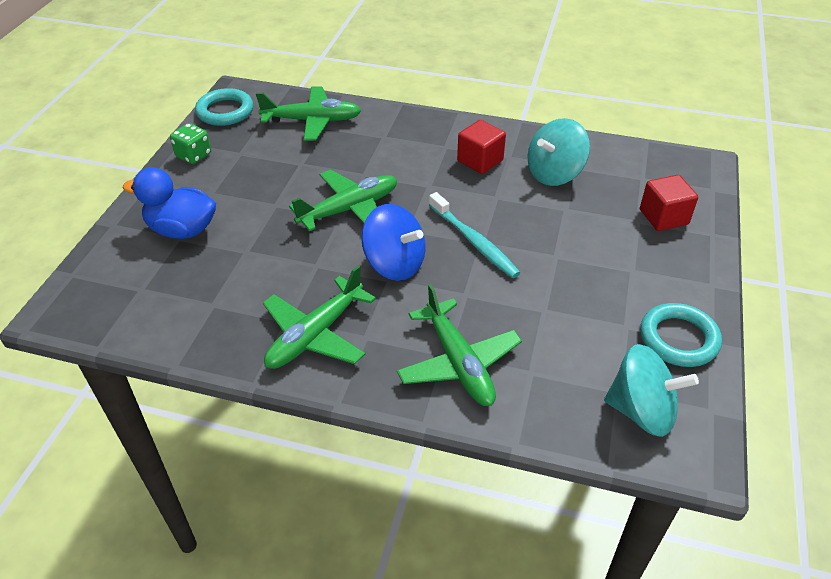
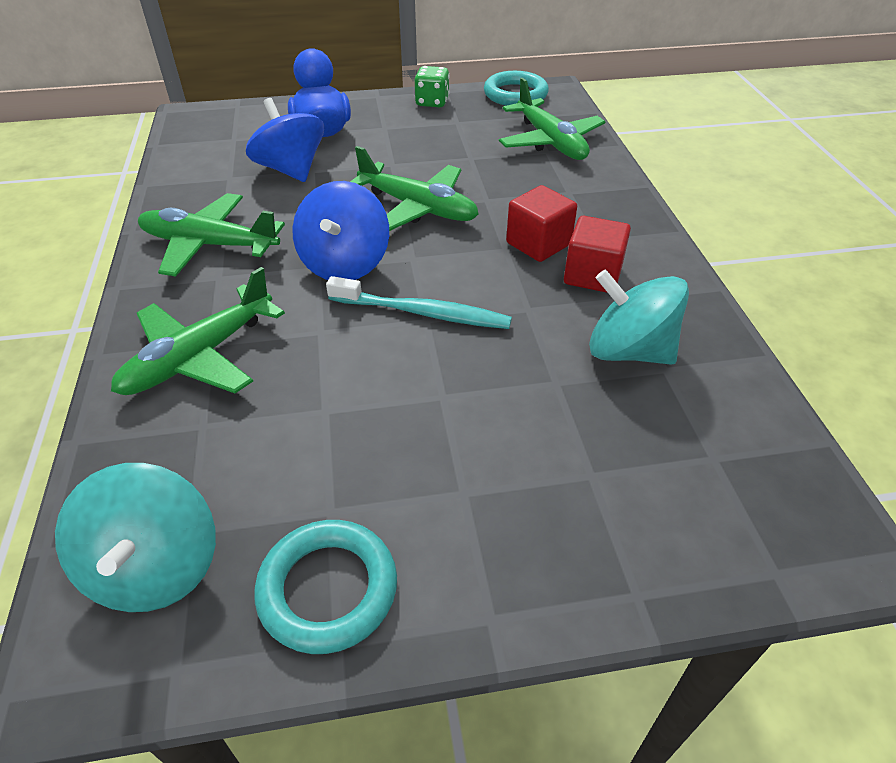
camera: 65 degrees right, 0 degrees up
turquoise toothbrush [429,192,521,278] -> turquoise toothbrush turned 105 degrees counterclockwise [326,276,512,329]
red cube [640,175,698,231] -> red cube moved to [506,185,577,262]
none -> blue spinning top [246,98,324,182]

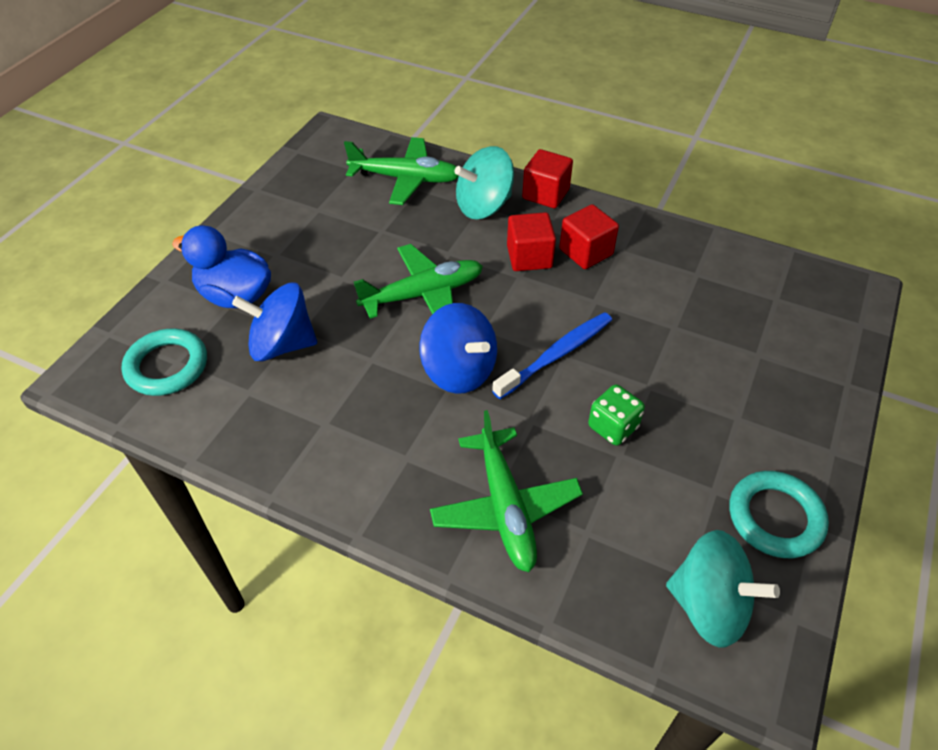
camera: 55 degrees left, 5 degrees up
green plane [138,193,285,276] -> none
turquoise toothbrush [326,276,512,329] -> blue toothbrush [492,312,612,399]
green dice [415,66,450,107] -> green dice moved to [588,385,645,446]
turquoise ring [484,71,549,106] -> turquoise ring moved to [122,328,207,396]
turquoise spinning top [589,269,689,365] -> turquoise spinning top moved to [454,146,514,219]
none -> red cube [522,149,573,208]

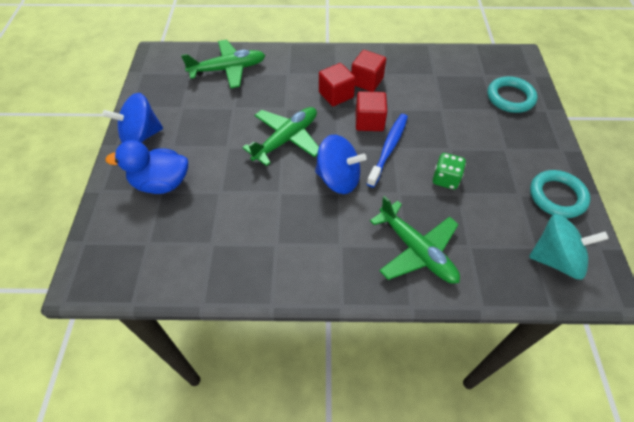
camera: 25 degrees left, 5 degrees up
turquoise ring [122,328,207,396] -> turquoise ring moved to [487,76,538,113]
blue spinning top [232,283,317,361] -> blue spinning top moved to [102,93,163,143]
turquoise spinning top [454,146,514,219] -> none
red cube [522,149,573,208] -> red cube moved to [356,91,387,131]

